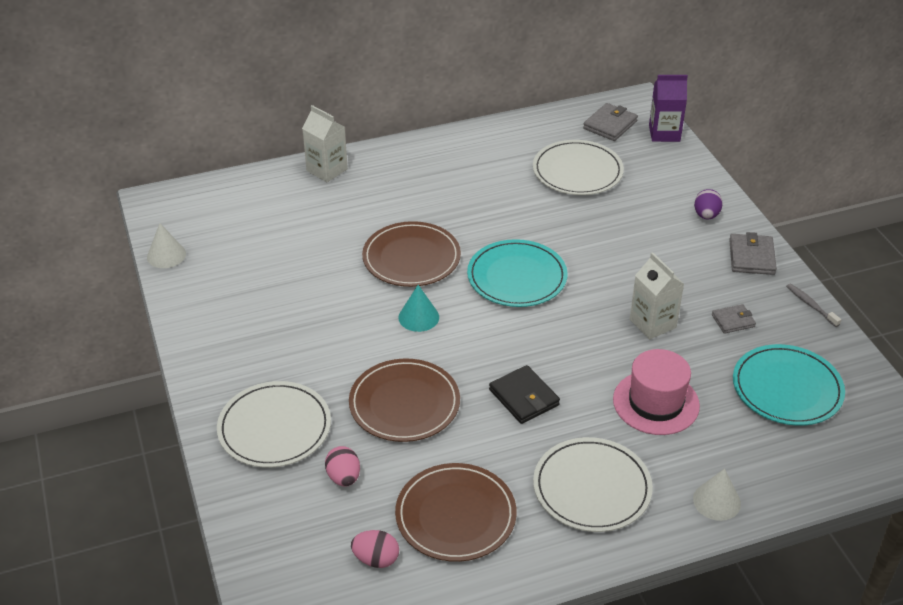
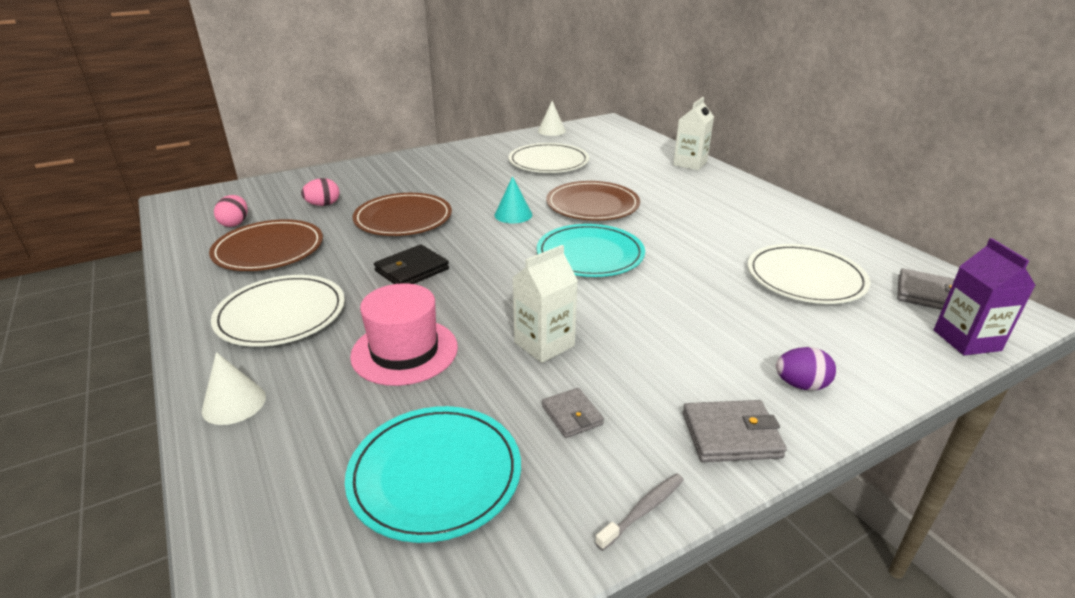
camera: 80 degrees right, 10 degrees down
white plate [217,381,331,468] -> white plate moved to [509,143,589,173]

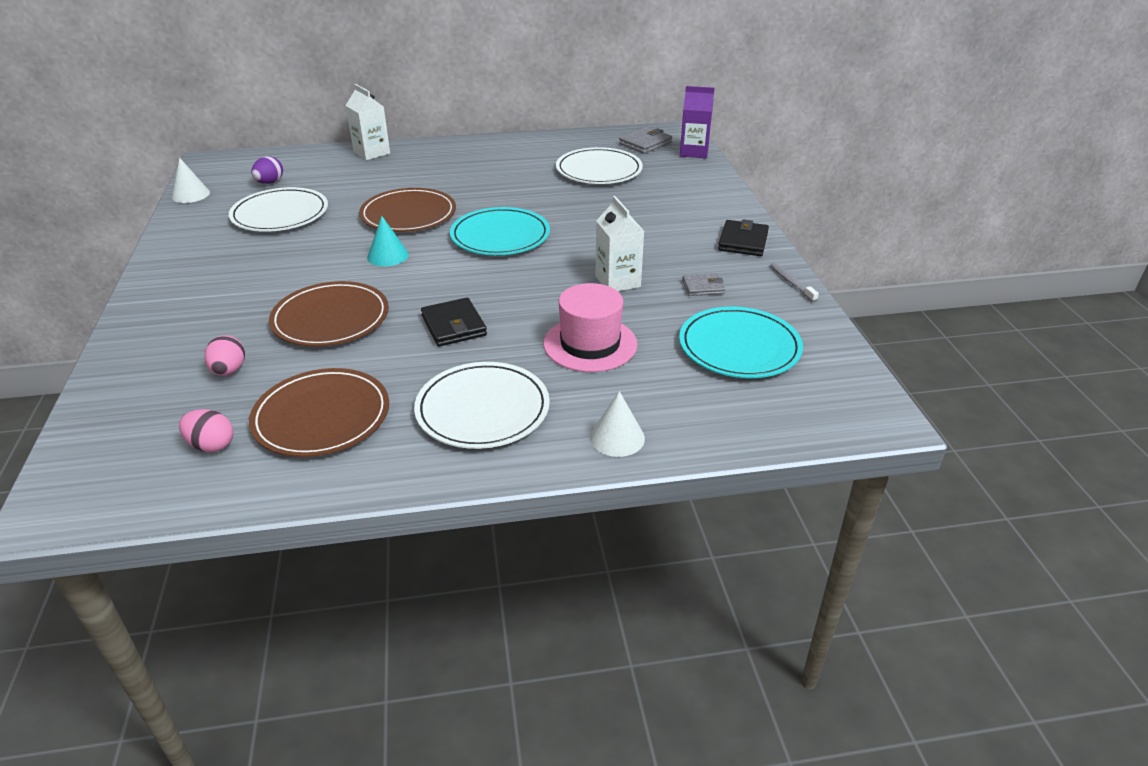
camera: 70 degrees left, 5 degrees up
grey wallet [683,400,787,462] -> black wallet [718,219,769,256]
purple egg [776,347,836,391] -> purple egg moved to [251,156,283,184]

